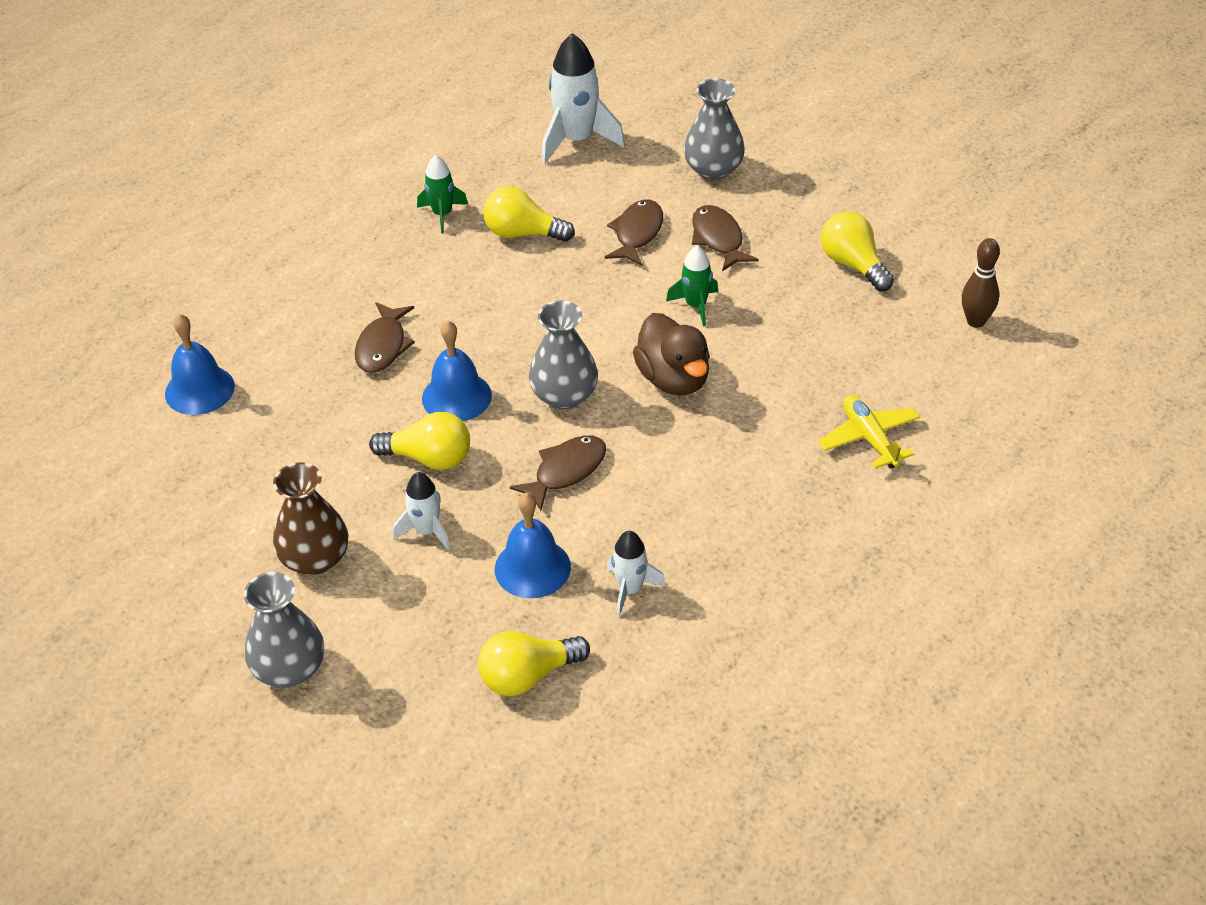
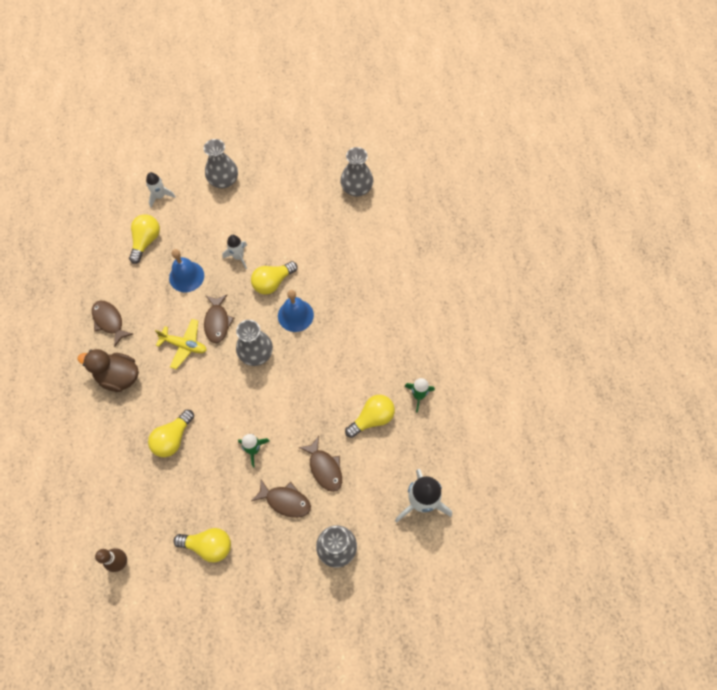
camera: 130 degrees right, 20 degrees up
blue bell [165,314,235,415] -> none
brown vase [273,462,348,575] -> none
brown fish [355,302,415,373] -> brown fish moved to [92,301,133,347]
white rocket [607,531,666,617] -> white rocket moved to [146,172,176,208]
brown duck [633,313,710,396] -> brown duck moved to [78,349,139,392]
yellow plane [818,395,920,469] -> yellow plane moved to [155,319,207,369]
none -> yellow light bulb [148,410,194,457]
none -> grey vase [340,147,373,197]

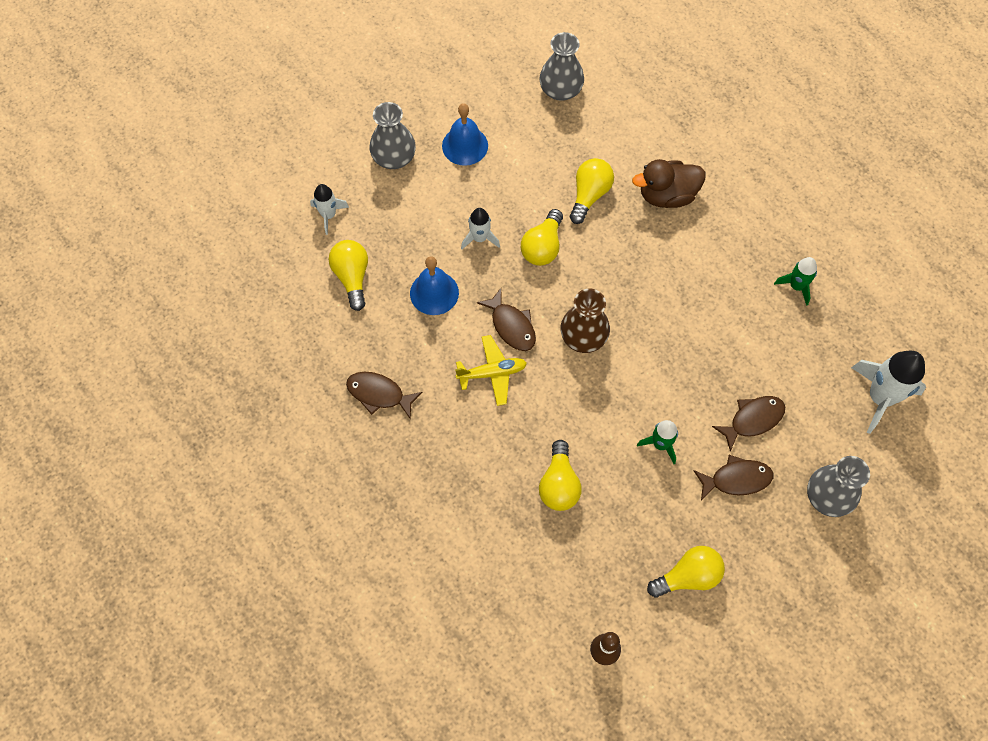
camera: 30 degrees left, 0 degrees up
brown duck [78,349,139,392] -> brown duck moved to [632,159,705,208]
grey vase [236,320,273,366] -> brown vase [560,289,610,353]
blue bell [278,290,314,332] -> blue bell moved to [442,103,488,166]
brown fish [298,436,342,492] -> brown fish turned 60 degrees counterclockwise [712,396,785,452]
yellow light bulb [345,395,395,438] -> yellow light bulb moved to [570,158,614,224]

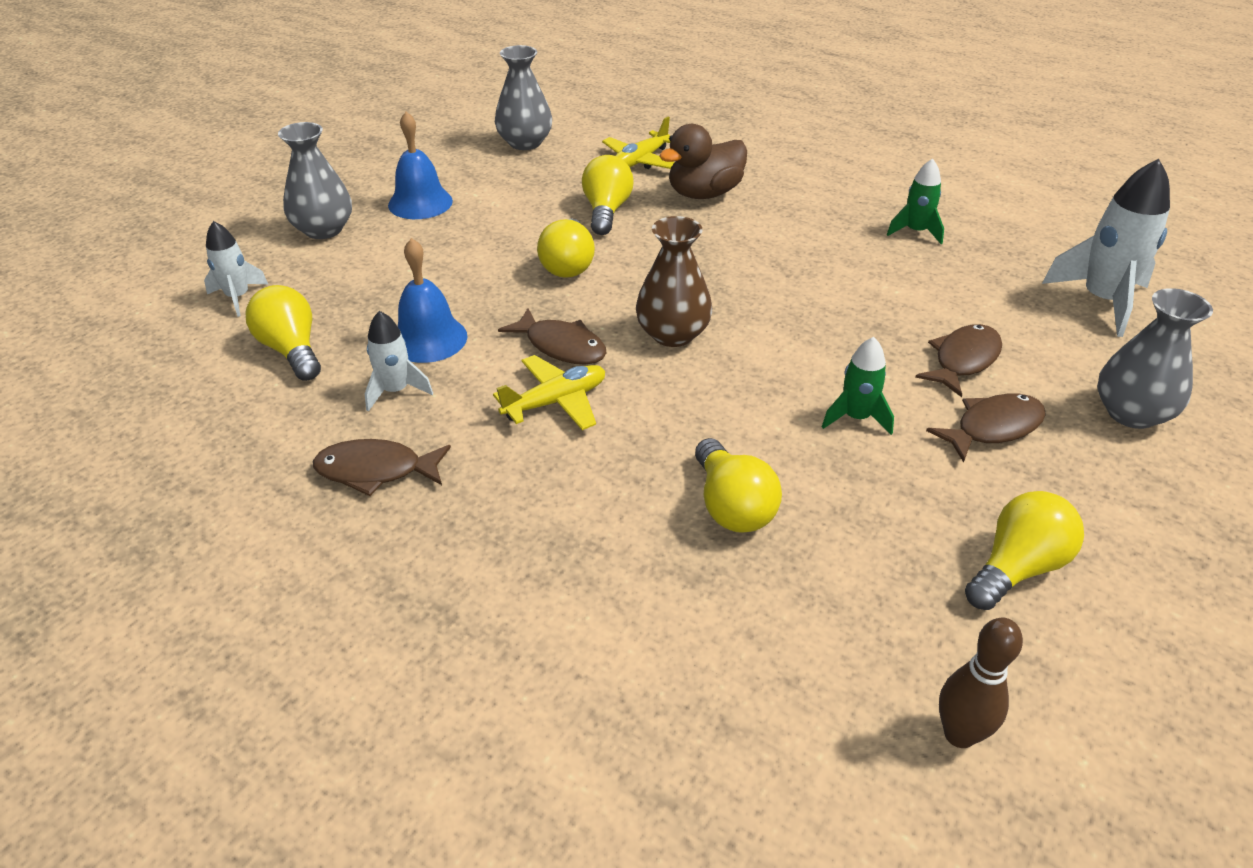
camera: 20 degrees left, 25 degrees down
white rocket [461,208,500,249] -> white rocket moved to [365,311,433,412]
none -> yellow plane [602,117,674,169]

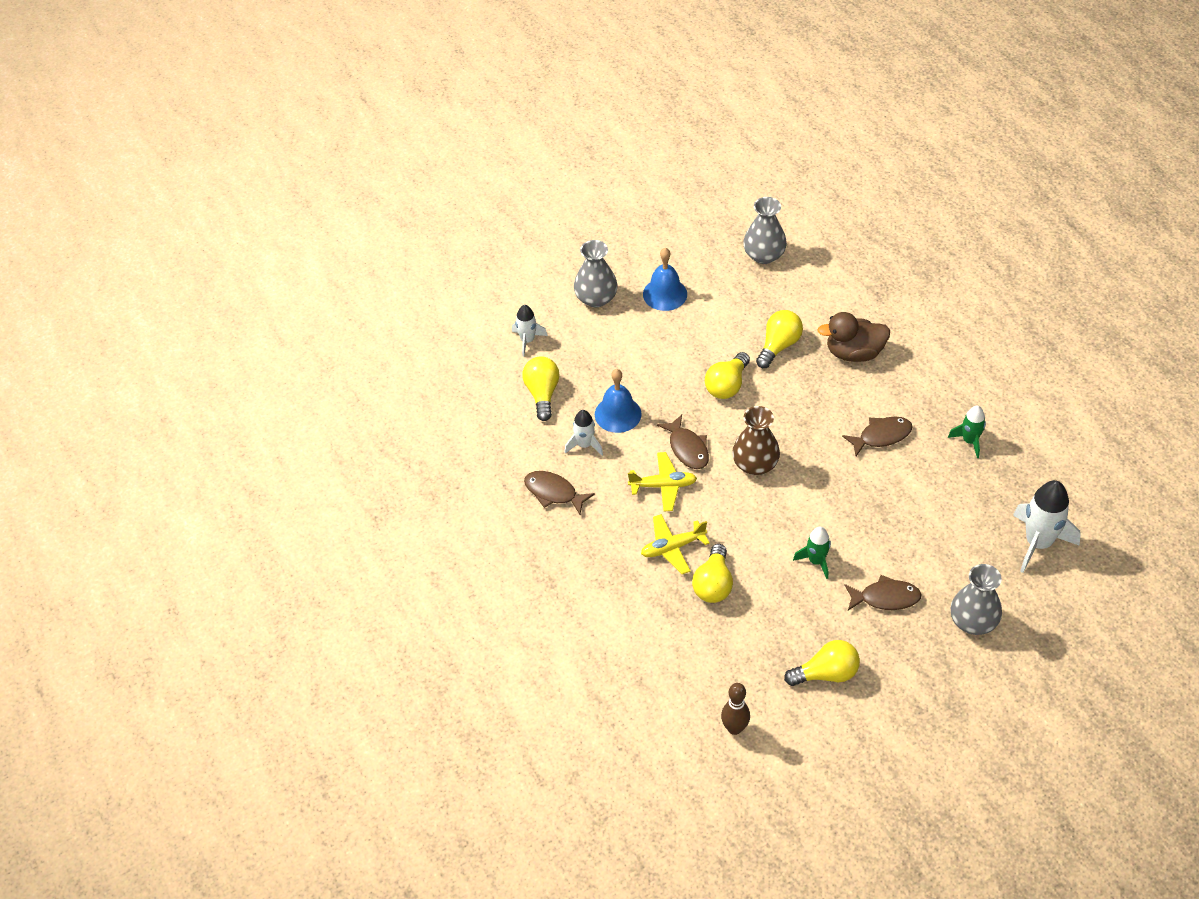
camera: 30 degrees right, 10 degrees up
yellow plane [602,117,674,169] -> yellow plane moved to [641,514,710,574]
brown fish [915,324,1002,397] -> brown fish moved to [842,416,913,456]

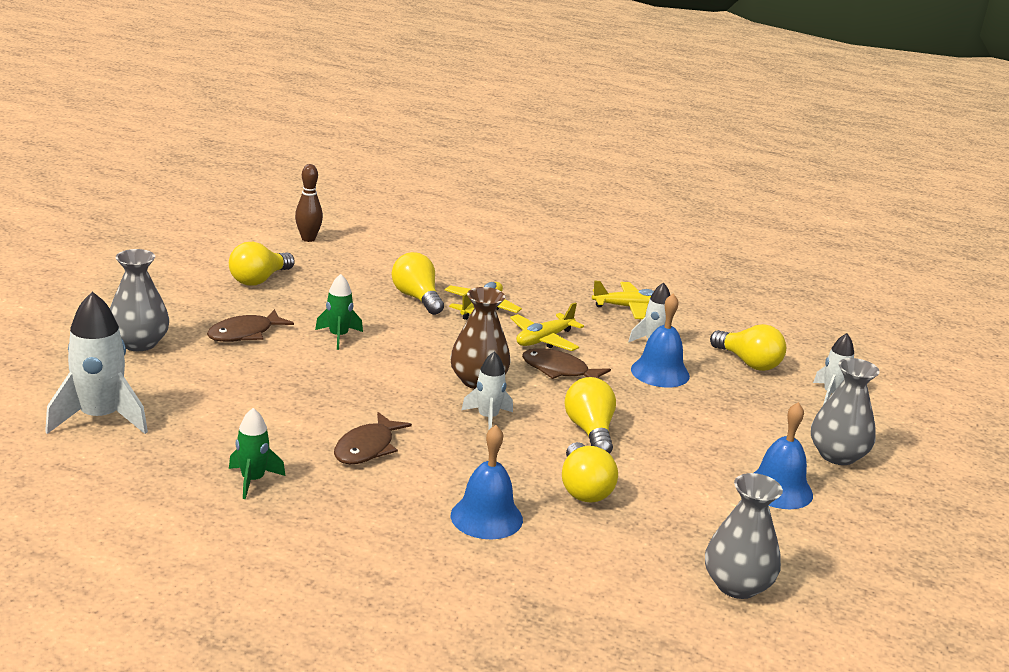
camera: 135 degrees right, 25 degrees down
brown fish [524,471,595,515] -> yellow plane [592,281,654,319]
brown duck [817,312,890,362] -> blue bell [451,425,523,539]
none -> white rocket [461,351,513,430]

